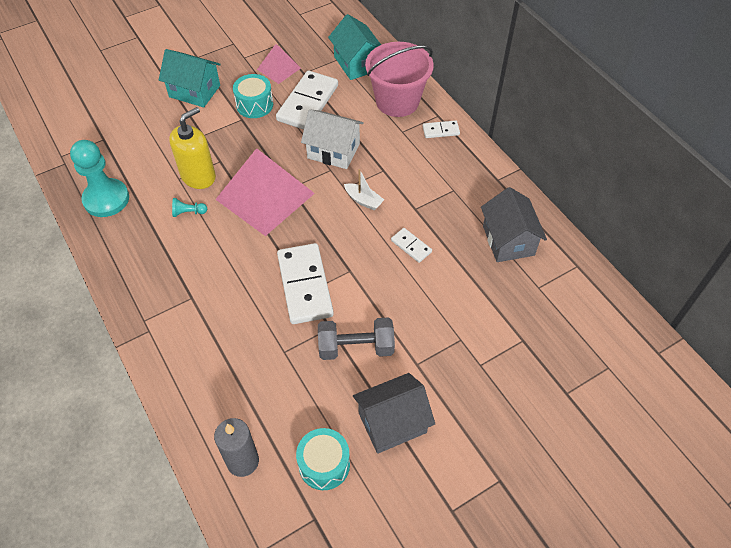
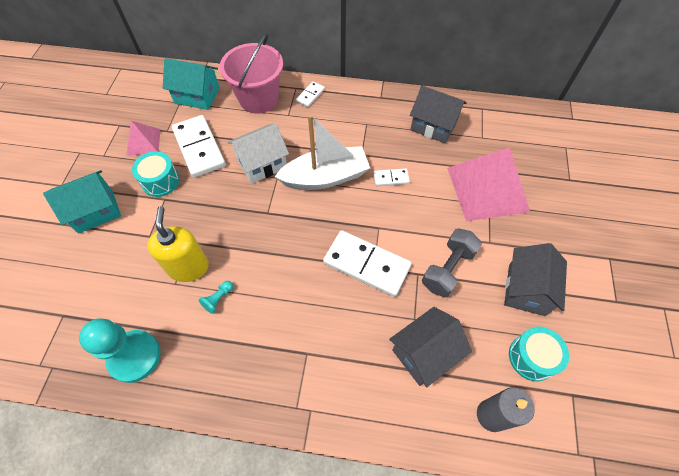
camera: 50 degrees left, 5 degrees up
pink pyramid [215,148,315,236] -> pink pyramid moved to [447,147,530,221]
white boat [344,169,384,211] -> white boat [274,114,370,190], size x2.26
none -> grey house [389,307,472,387]

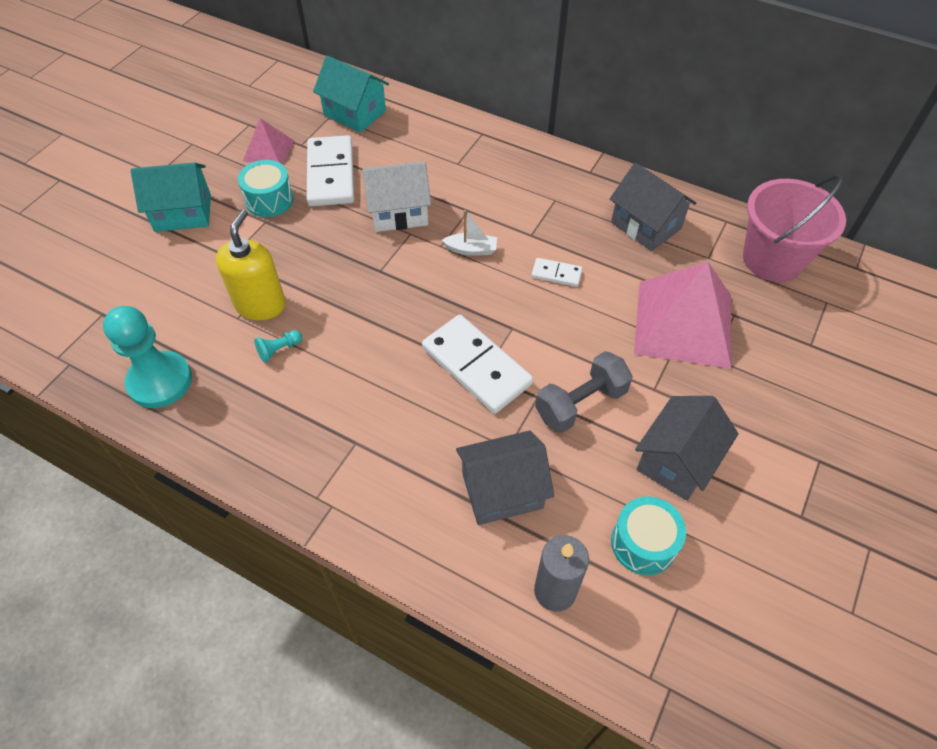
camera: 20 degrees right, 5 degrees down
pink bucket [220,33,283,113] -> pink bucket moved to [743,175,846,282]
white boat [274,114,370,190] -> white boat [442,210,497,256], size x0.44
white domino [296,81,325,107] -> none

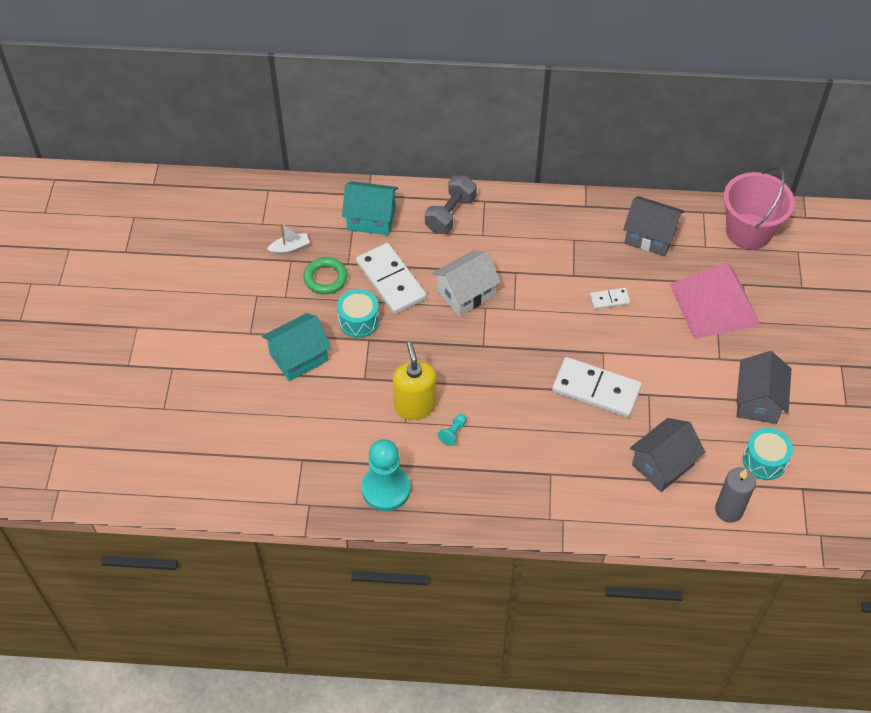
camera: 25 degrees left, 0 degrees up
pink pyramid [243,118,294,164] -> green ring [303,257,348,294]
white boat [442,210,497,256] -> white boat moved to [267,223,310,255]
grey dumbbell [535,351,633,433] -> grey dumbbell moved to [425,176,477,234]

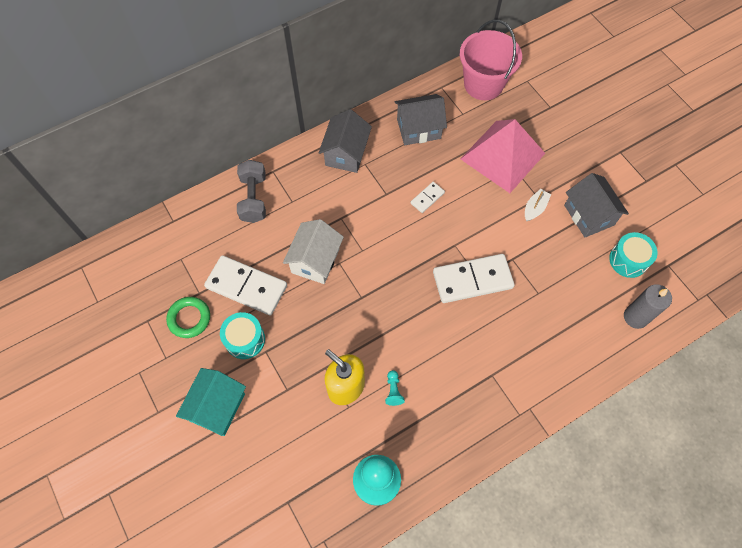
camera: 35 degrees left, 10 degrees up
white boat [267,223,310,255] -> white boat moved to [525,188,551,221]
turquoise house [342,181,398,235] -> none
grey house [630,418,706,492] -> grey house moved to [319,109,372,173]

